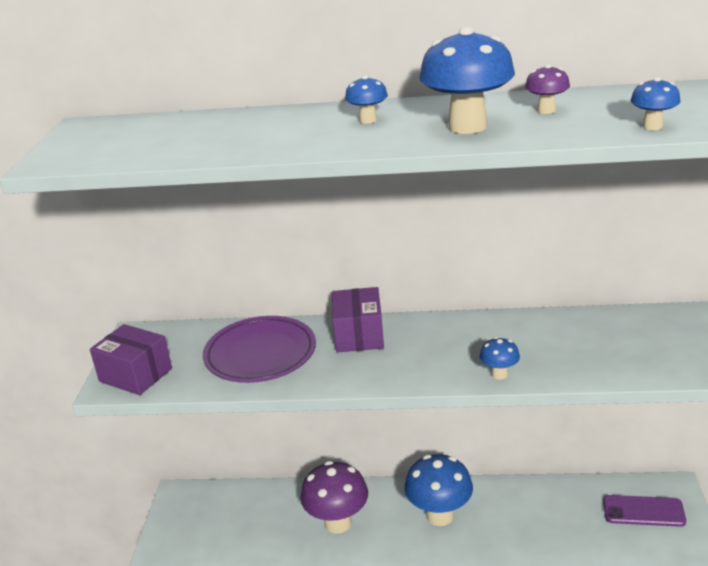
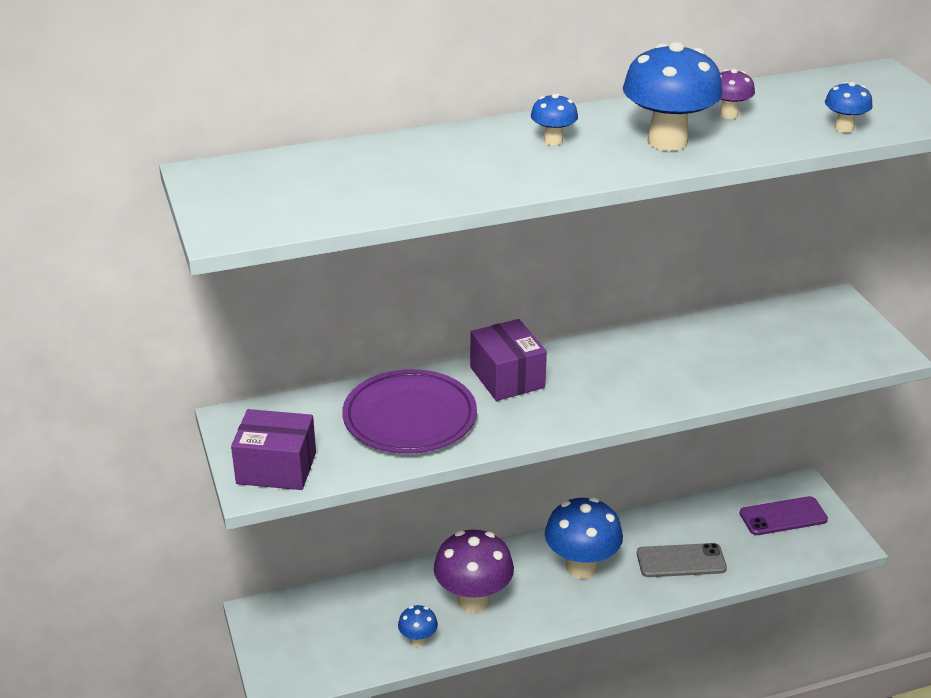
camera: 25 degrees left, 5 degrees up
blue mushroom [480,337,520,380] -> blue mushroom moved to [398,605,438,647]
none -> grey phone [637,543,727,577]

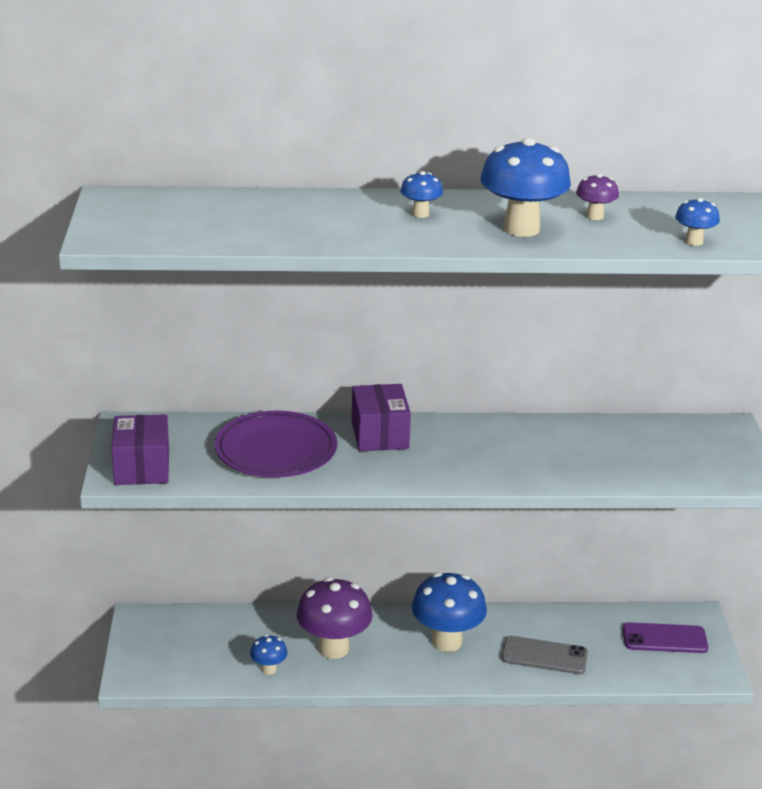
camera: 15 degrees right, 5 degrees down
purple box [231,409,316,490] -> purple box turned 60 degrees clockwise [111,414,169,485]

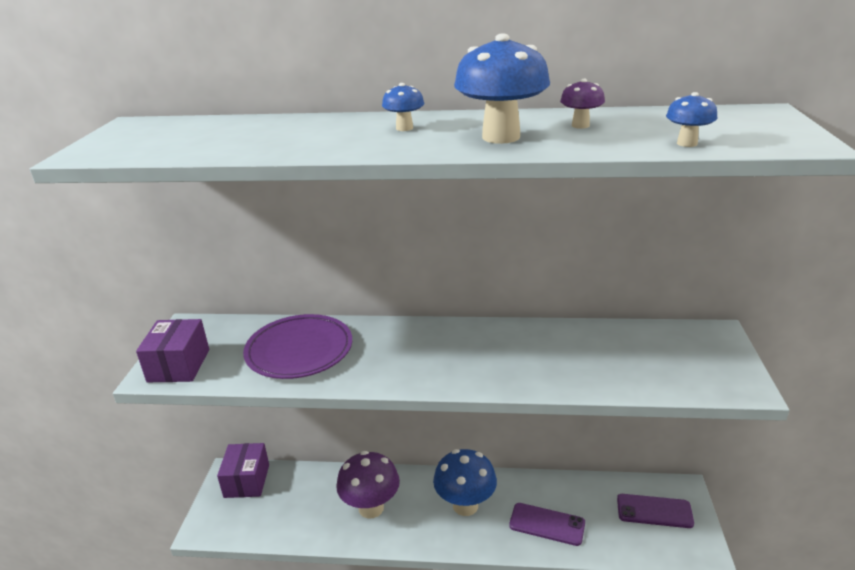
camera: 10 degrees right, 0 degrees up
blue mushroom [250,635,287,675] -> none
purple box [352,384,411,451] -> purple box moved to [217,443,269,498]
grey phone [501,636,588,674] -> purple phone [509,503,585,546]

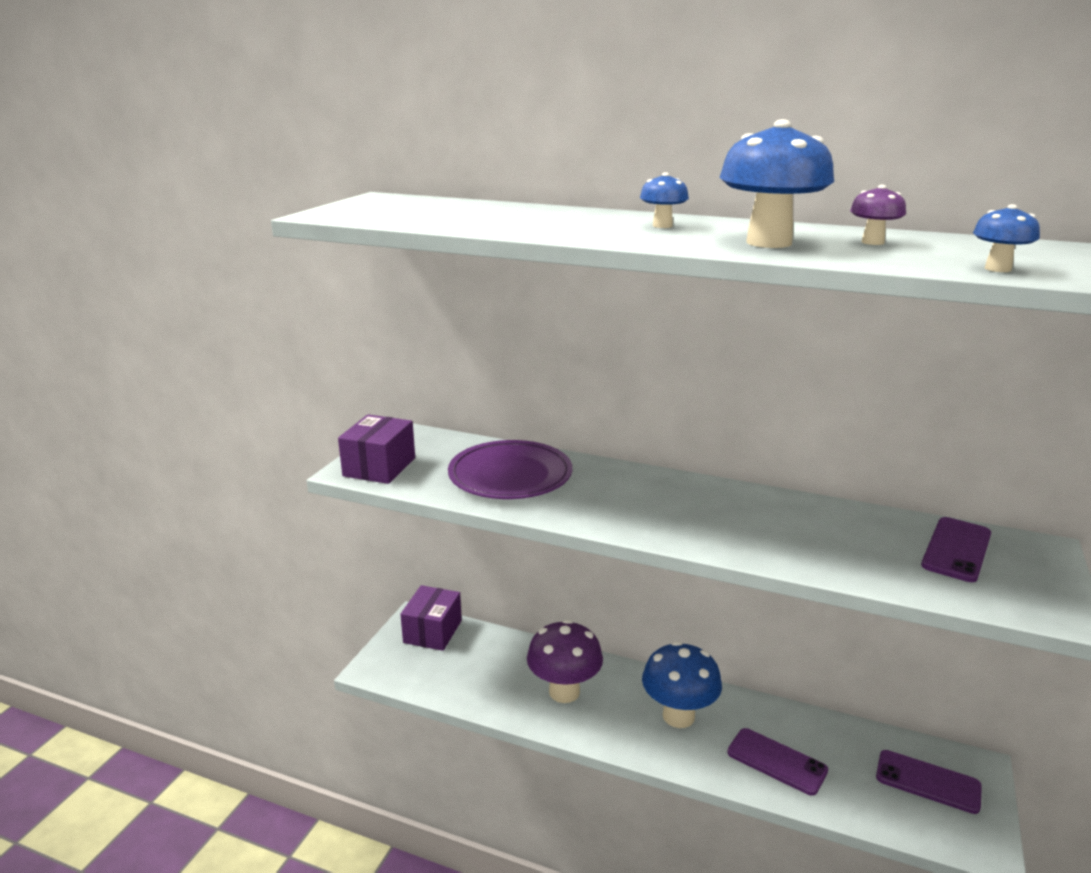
camera: 15 degrees right, 5 degrees down
none -> purple phone [921,517,991,582]

